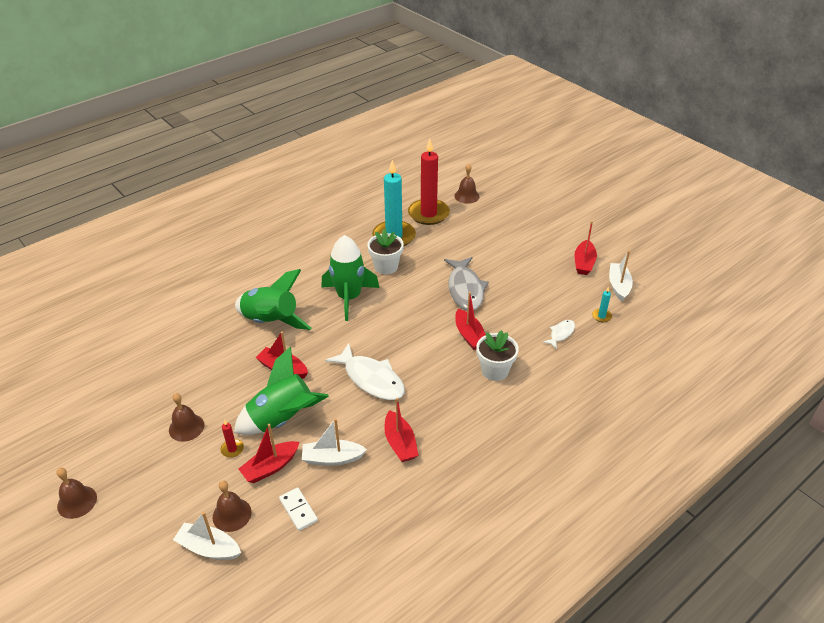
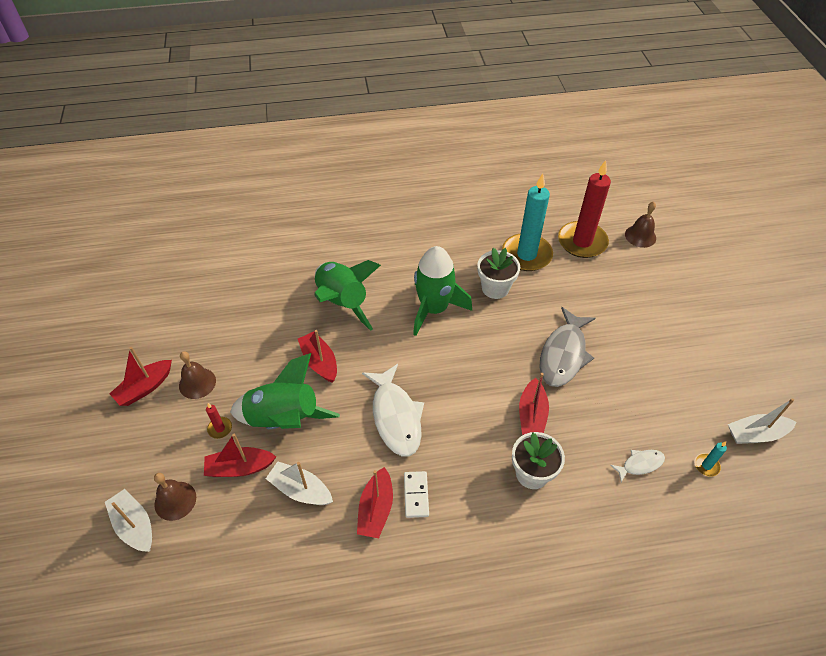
camera: 30 degrees right, 10 degrees up
brown bell [57,468,97,519] -> none
white domino [279,487,318,531] -> white domino moved to [404,471,429,518]
red boat [574,221,597,275] -> red boat moved to [109,347,172,406]
white boat [609,250,633,301] -> white boat turned 135 degrees counterclockwise [728,398,796,444]

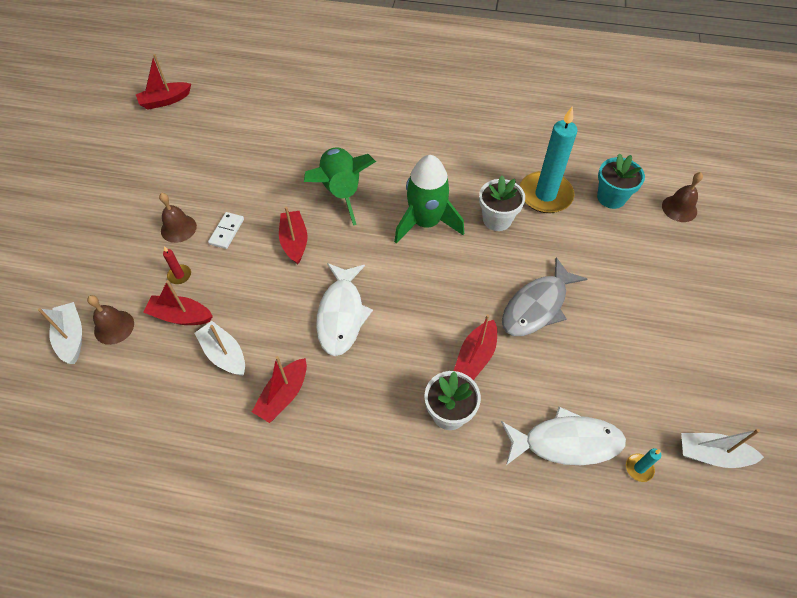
camera: 20 degrees right, 5 degrees up
red boat [109,347,172,406] -> red boat moved to [136,54,191,110]
green rocket [230,353,340,429] -> none
white domino [404,471,429,518] -> white domino moved to [208,212,244,249]
red candle [558,160,611,258] -> turquoise flower pot [597,153,645,209]
white fish [610,450,665,483] -> white fish [501,407,626,465], size x1.98

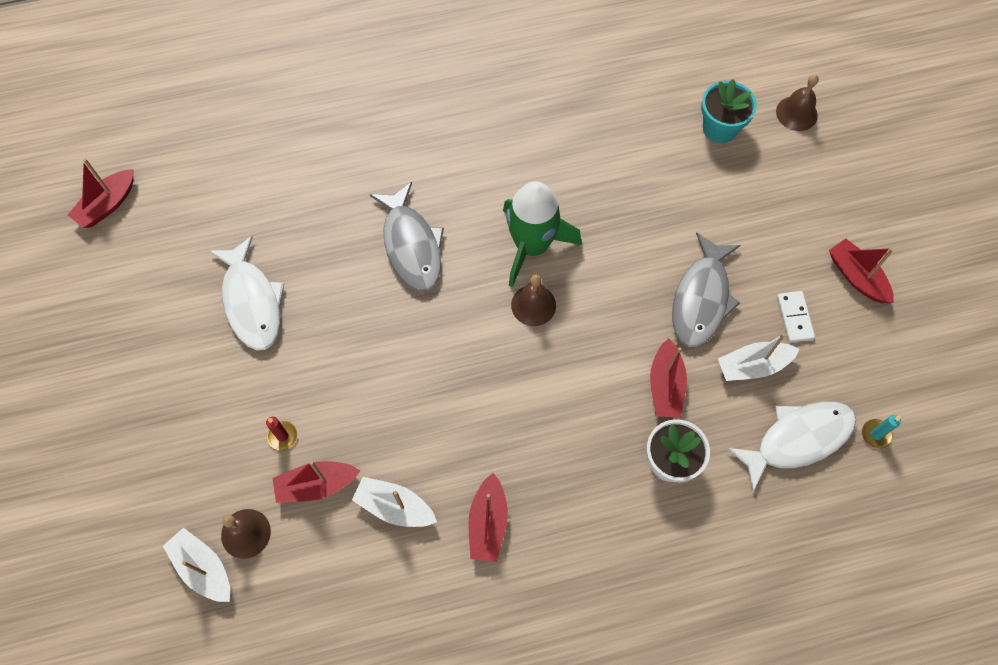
camera: 25 degrees left, 10 degrees up
brown bell [159,193,197,243] -> brown bell moved to [511,275,556,326]
white domino [208,212,244,249] -> white domino moved to [777,291,815,343]
red boat [279,207,307,264] -> red boat moved to [829,238,894,303]
green rocket [304,147,376,226] -> grey fish [370,182,444,292]
white fish [316,263,373,356] -> white fish moved to [209,236,284,350]
white flower pot [479,176,525,231] -> none
turquoise candle [520,106,578,213] -> none
white boat [681,429,764,468] -> white boat moved to [718,333,800,381]

